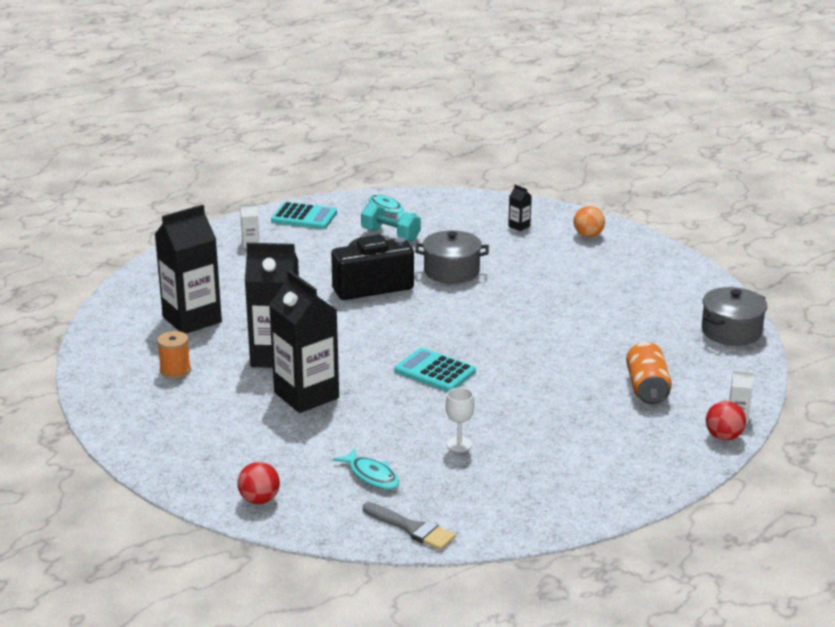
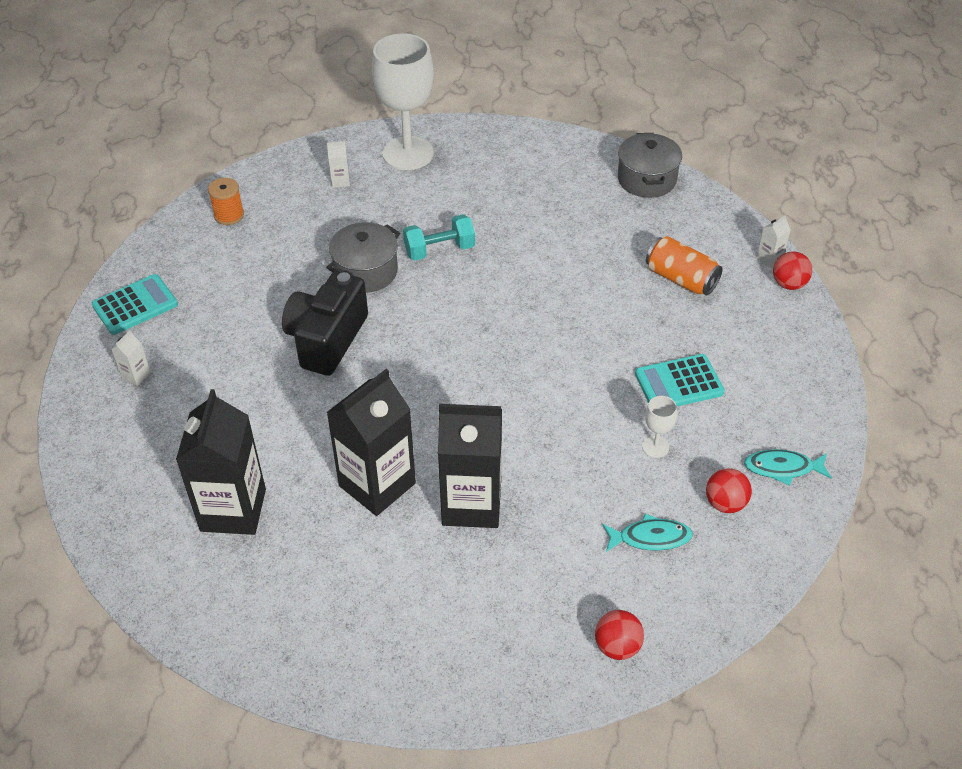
camera: 50 degrees left, 20 degrees up
orange spool [157,331,191,379] -> orange spool moved to [208,178,244,225]
turquoise dumbbell [361,203,421,242] -> turquoise dumbbell moved to [403,214,475,261]
grey brush [363,502,456,550] -> none
turquoise fish [368,195,416,220] -> turquoise fish moved to [744,449,832,486]
turquoise calculator [394,348,476,392] -> turquoise calculator moved to [635,354,725,406]
black carton [508,185,532,231] -> white carton [327,141,350,188]
orange ball [574,206,605,237] -> white goblet [372,34,434,170]
none -> red ball [706,468,752,513]

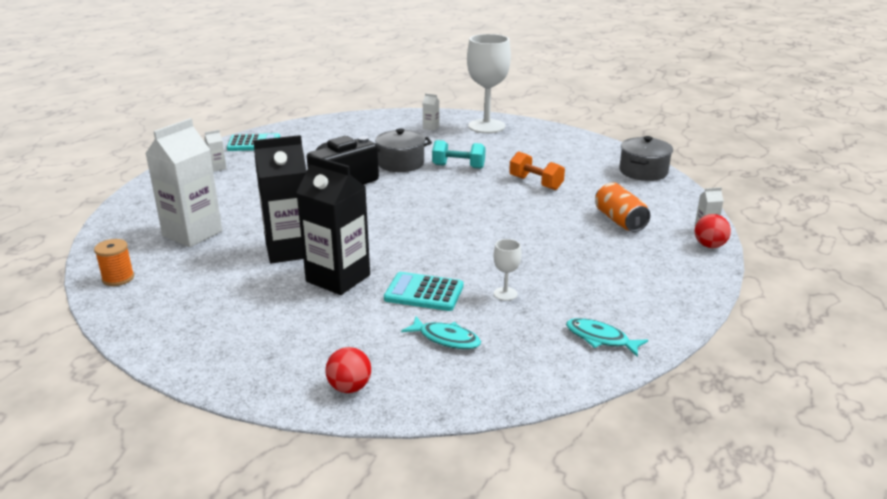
camera: 30 degrees right, 20 degrees down
black carton [176,389,266,535] -> white carton [145,118,222,247]
orange spool [208,178,244,225] -> orange spool moved to [94,239,134,286]
turquoise calculator [635,354,725,406] -> turquoise calculator moved to [384,272,463,311]
red ball [706,468,752,513] -> none
none -> orange dumbbell [509,151,565,190]

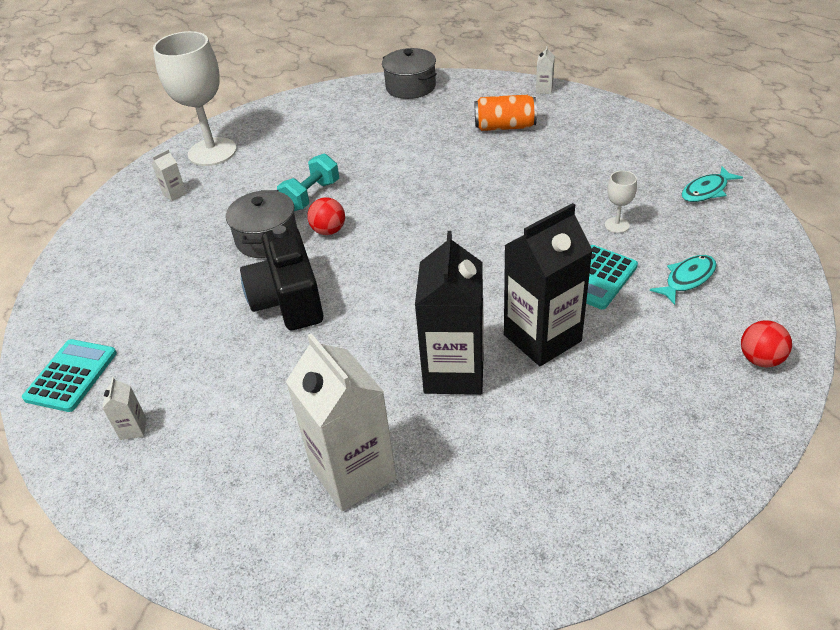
camera: 65 degrees left, 15 degrees up
orange spool [94,239,134,286] -> none
orange dumbbell [509,151,565,190] -> none
red ball [695,214,731,248] -> red ball moved to [307,197,345,235]

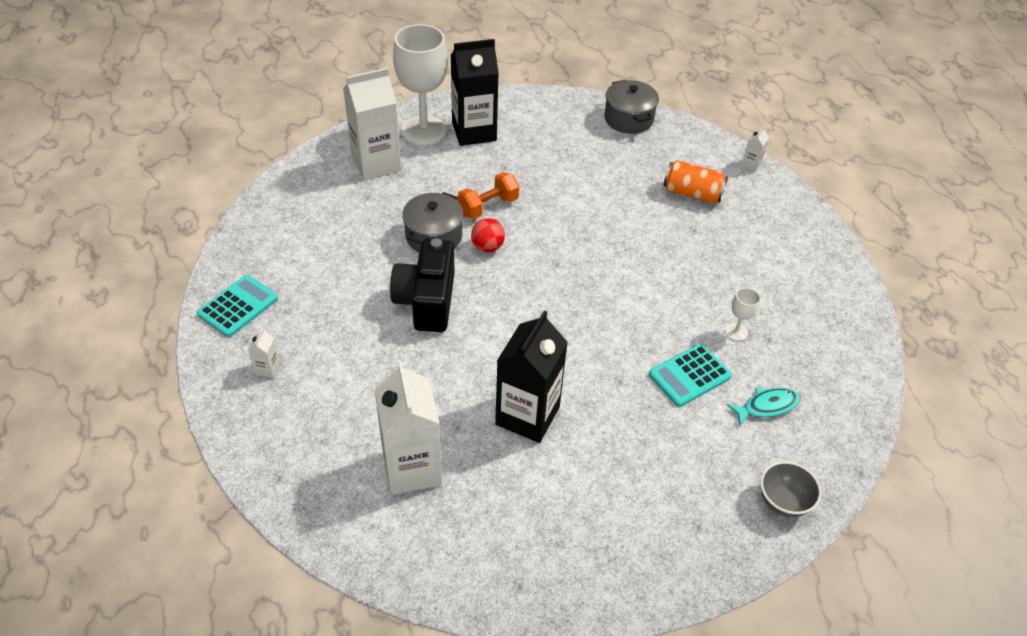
camera: 15 degrees right, 5 degrees up
white carton [152,149,187,201] -> white carton [343,68,401,180], size x2.48
turquoise dumbbell [277,153,339,211] -> orange dumbbell [458,172,519,219]
black carton [504,203,593,366] -> black carton moved to [451,39,499,146]
turquoise fish [682,166,743,202] -> none
red ball [741,320,792,367] -> grey bowl [760,461,821,517]

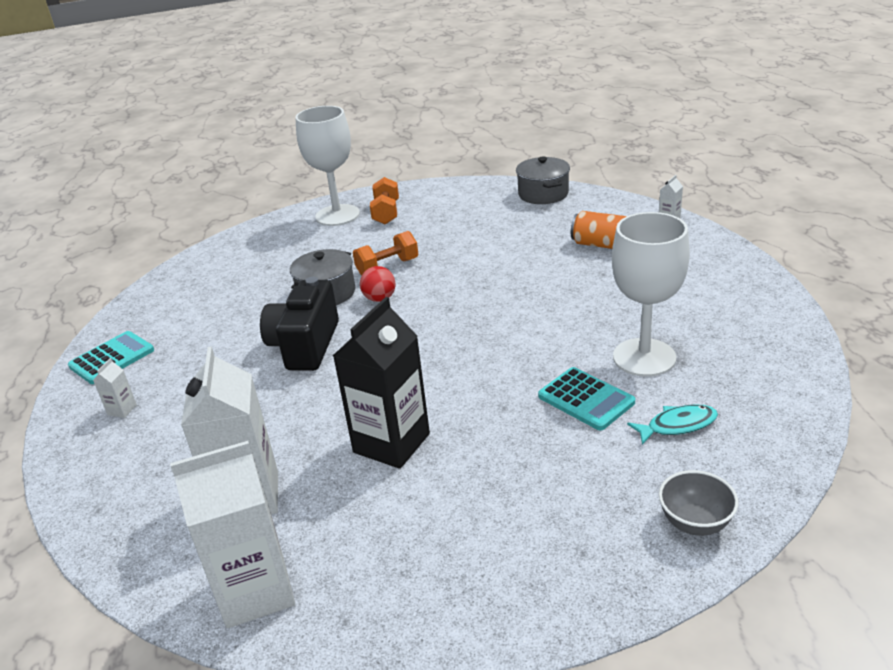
camera: 10 degrees right, 15 degrees down
white carton [343,68,401,180] -> white carton moved to [170,441,295,628]
black carton [451,39,499,146] -> orange dumbbell [370,177,399,224]
turquoise calculator [649,344,732,407] -> turquoise calculator turned 105 degrees counterclockwise [538,367,635,430]
white goblet [725,288,760,341] -> white goblet [612,212,690,377], size x2.37

